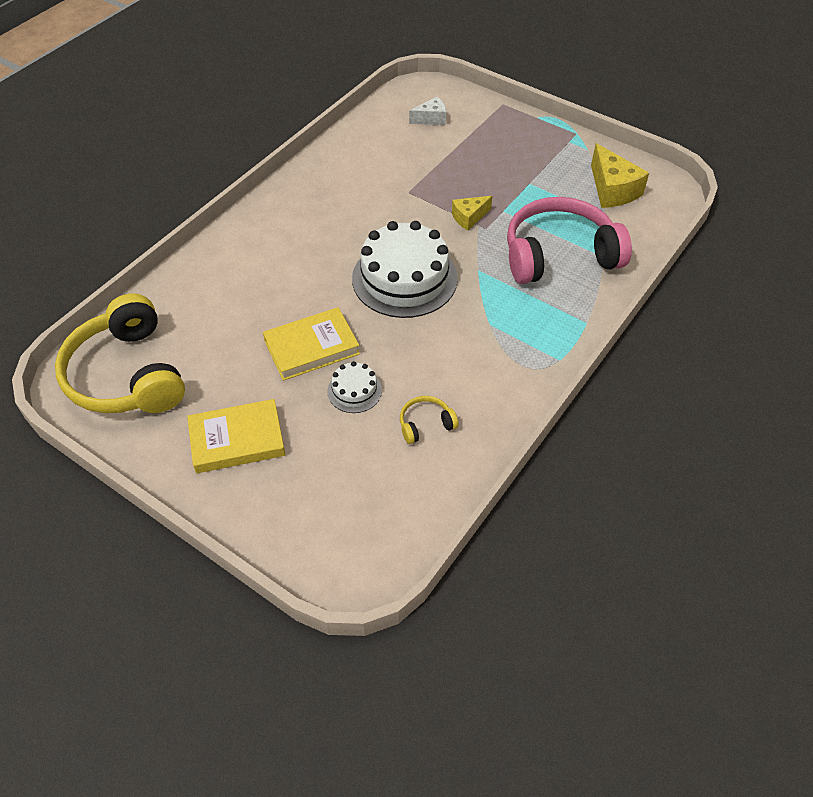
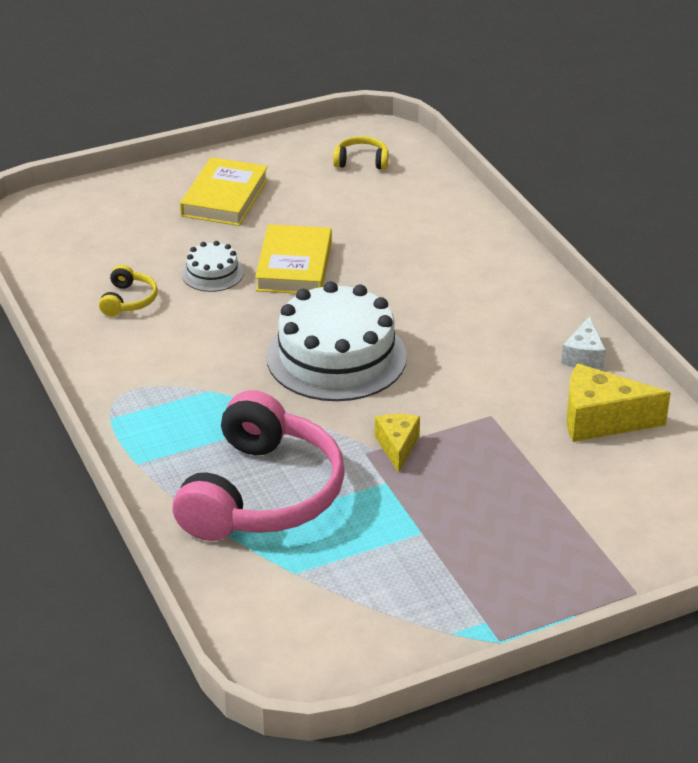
camera: 120 degrees right, 15 degrees down
yellow headphones [55,293,185,413] -> yellow headphones [333,136,389,170], size x0.41
white cheese [409,97,446,125] -> white cheese moved to [561,316,606,370]
yellow cheese [591,143,649,208] -> yellow cheese moved to [566,364,671,442]

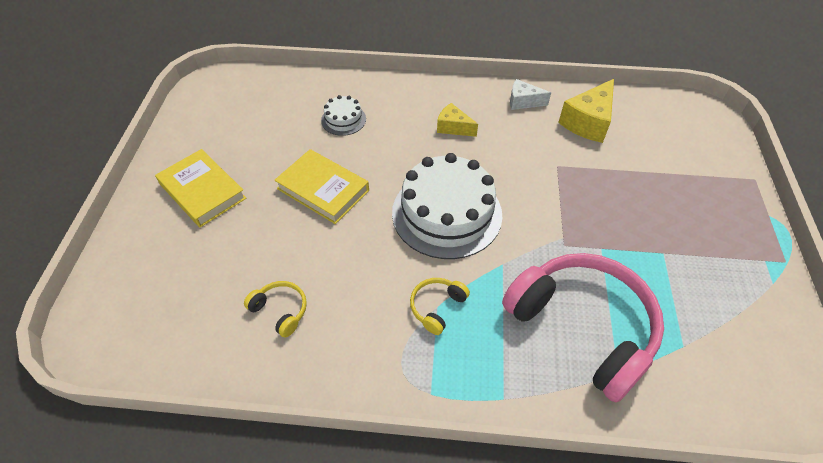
camera: 60 degrees left, 15 degrees up
white cake [182,241,244,292] -> white cake moved to [321,95,366,136]
yellow headphones [333,136,389,170] -> yellow headphones moved to [410,278,470,335]
yellow cheese [375,414,420,473] -> yellow cheese moved to [437,103,478,137]
white cheese [561,316,606,370] -> white cheese turned 150 degrees clockwise [510,79,551,110]

